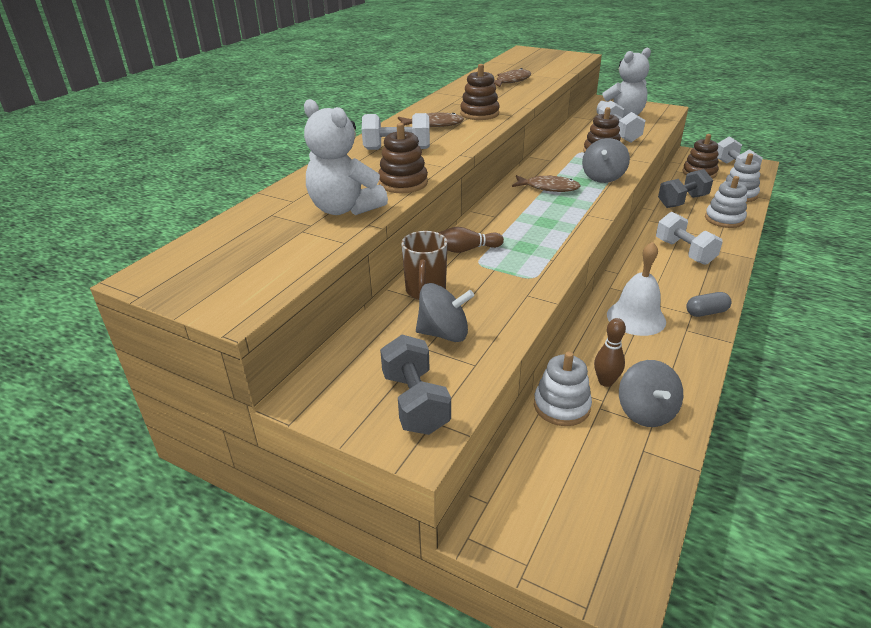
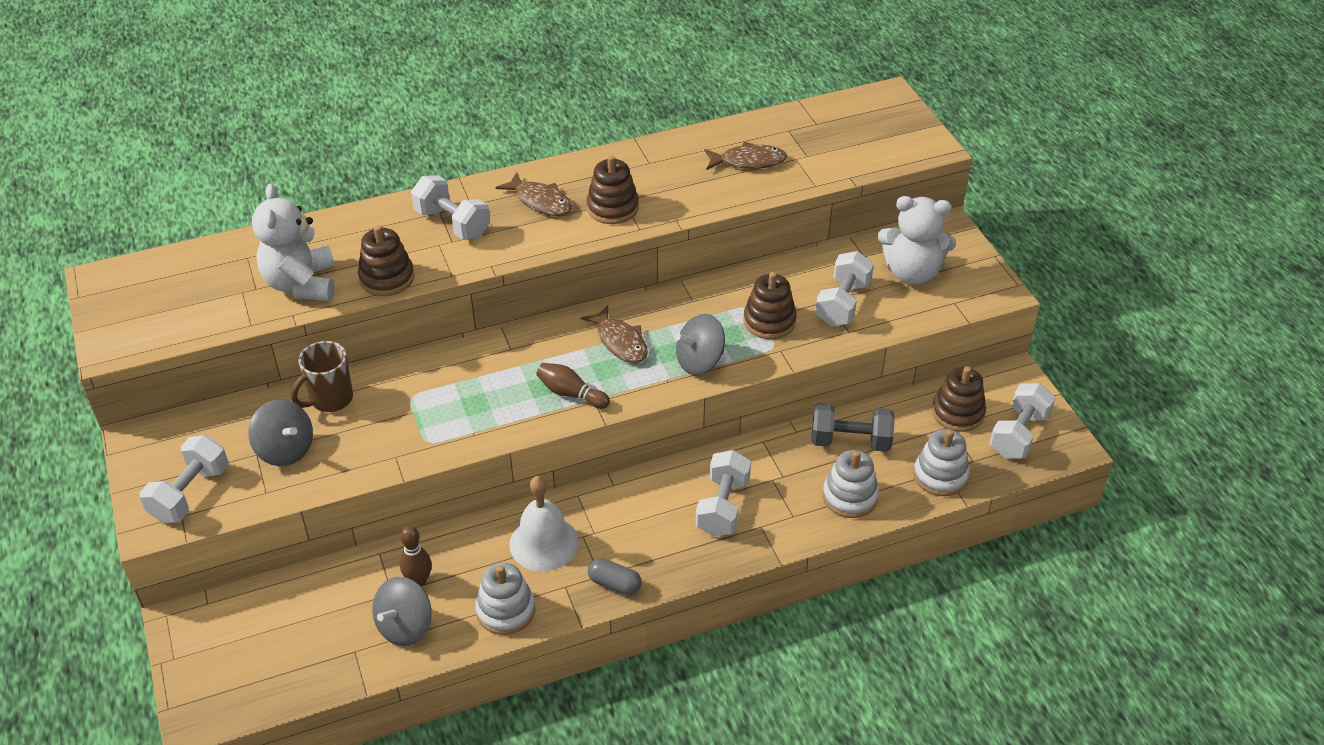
camera: 40 degrees right, 10 degrees up
grey dumbbell [380,335,451,435] -> white dumbbell [140,435,228,523]
brown bowling pin [438,227,504,253] -> brown bowling pin moved to [536,363,610,409]
white stacking toy [534,352,592,426] -> white stacking toy moved to [475,562,535,635]

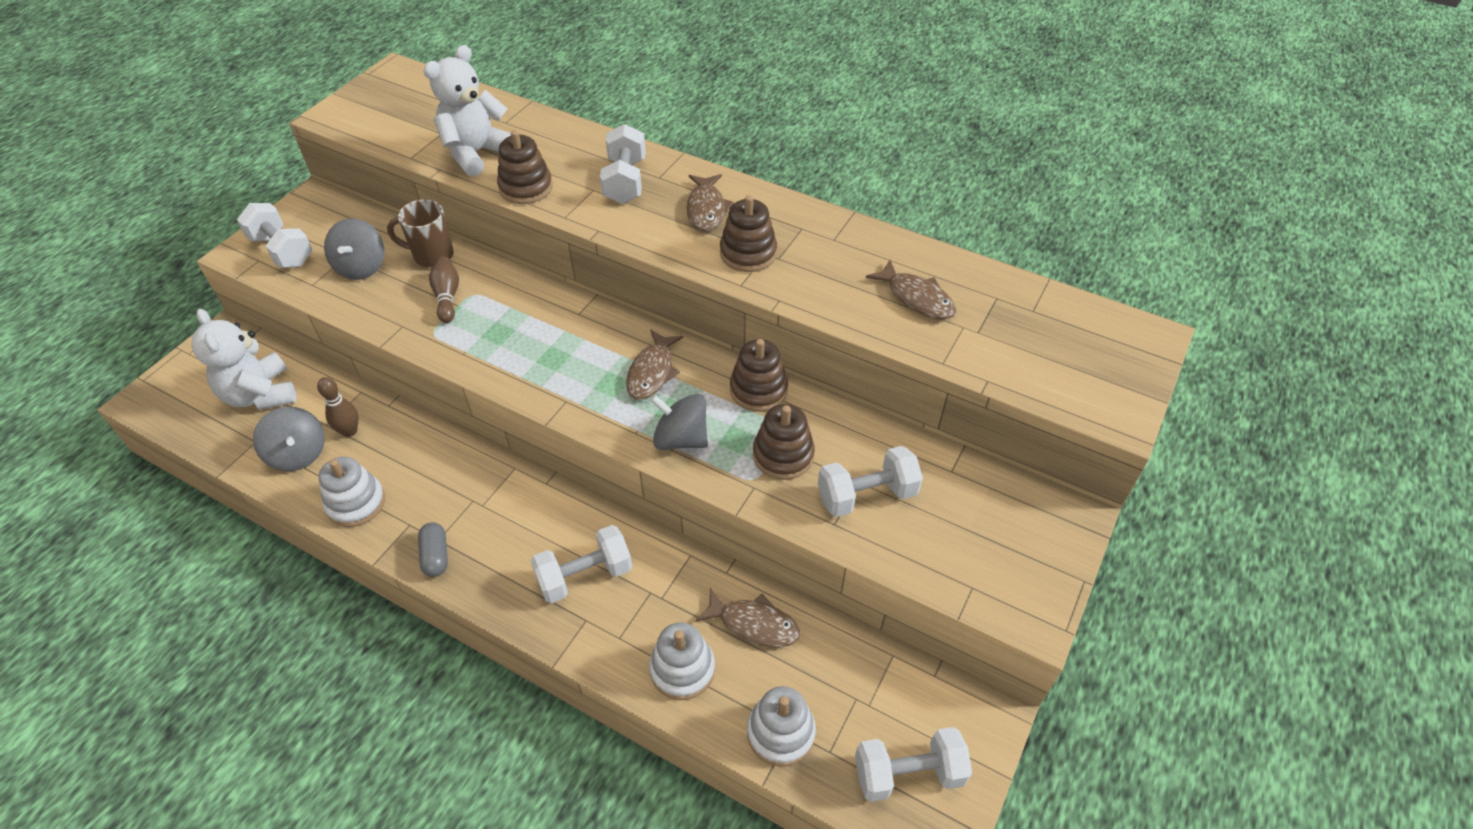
camera: 50 degrees right, 5 degrees up
white dumbbell [140,435,228,523] -> white dumbbell turned 60 degrees clockwise [237,203,313,268]
grey spinning top [372,577,432,646] -> grey spinning top turned 120 degrees counterclockwise [253,407,325,471]
white bell [509,476,579,571] -> none
brown bowling pin [536,363,610,409] -> brown bowling pin moved to [429,256,459,323]
grey dumbbell [812,403,895,452] -> brown fish [695,588,800,647]
white teddy bear [878,196,956,285] -> white teddy bear moved to [192,309,296,410]
brown stacking toy [932,366,986,432] -> brown stacking toy moved to [730,339,788,412]

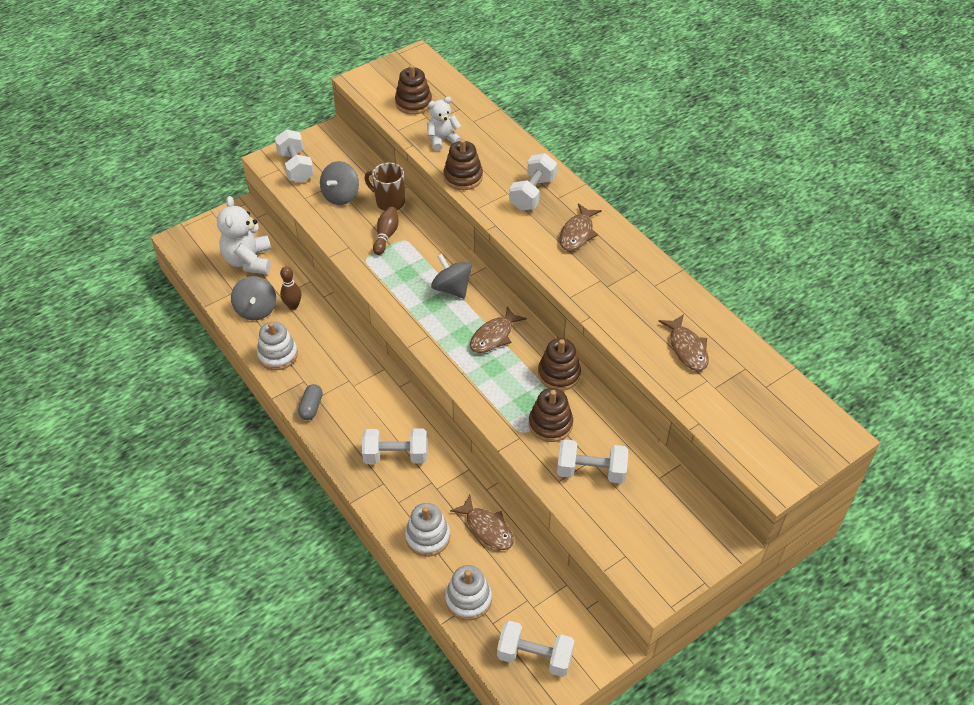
camera: 25 degrees right, 0 degrees up
white teddy bear [424,45,511,176] -> white teddy bear [427,97,462,151], size x0.62
grey spinning top [650,394,708,450] -> grey spinning top moved to [431,254,472,299]
brown stacking toy [720,195,777,272] -> brown stacking toy moved to [395,65,432,115]

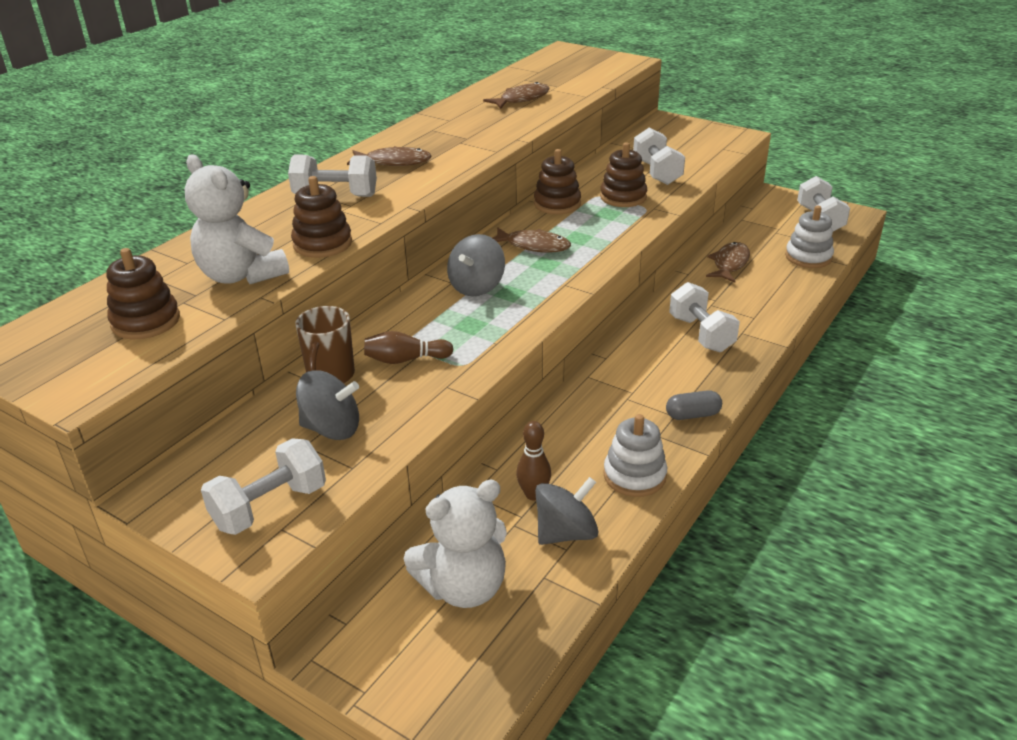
camera: 110 degrees left, 15 degrees down
white stacking toy [405,503,450,557] -> none
white teddy bear [427,97,462,151] -> white teddy bear [185,155,289,284], size x1.61

